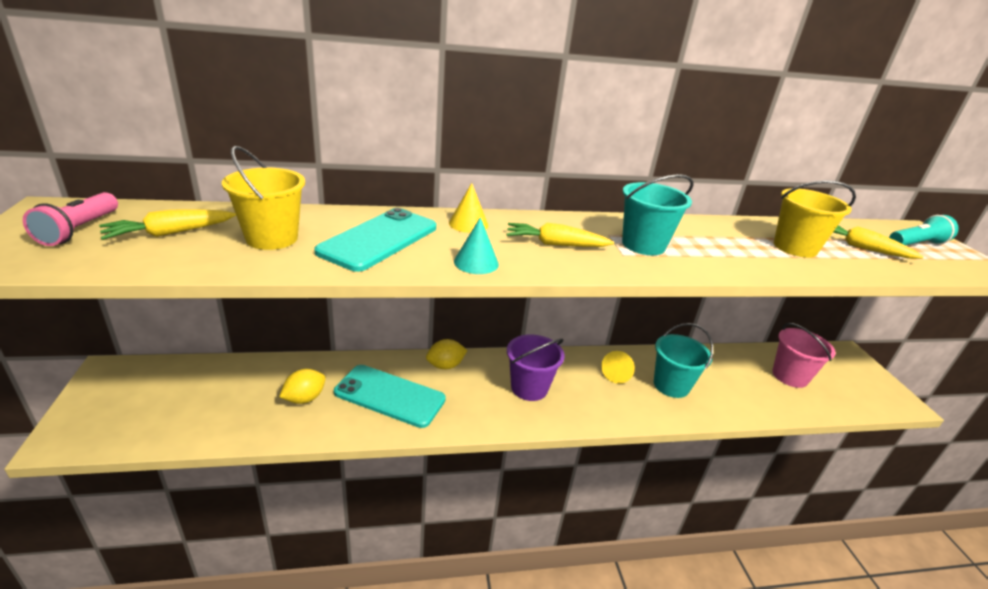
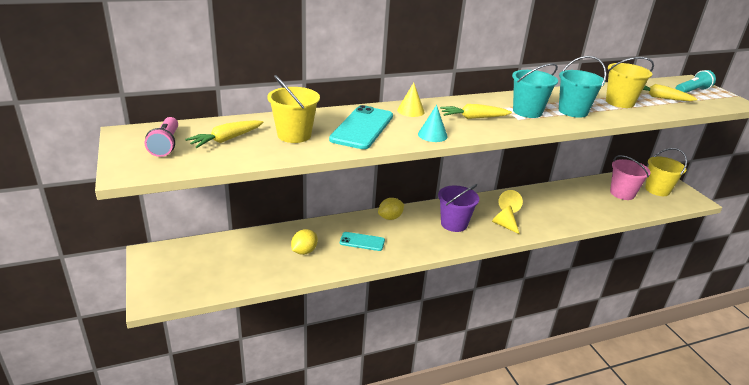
camera: 10 degrees left, 0 degrees up
turquoise phone [334,365,446,428] -> turquoise phone [340,232,385,251], size x0.57
turquoise bucket [654,323,714,398] -> turquoise bucket moved to [559,56,607,118]
none -> yellow cone [492,206,520,234]
none -> yellow bucket [645,148,687,196]

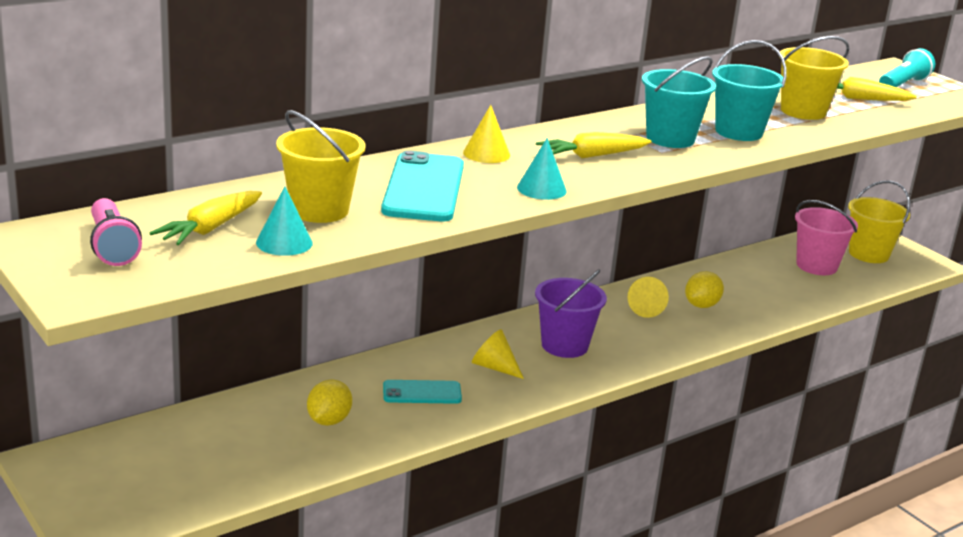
camera: 15 degrees left, 5 degrees down
yellow lemon [378,198,404,220] -> yellow lemon moved to [685,271,724,308]
yellow cone [492,206,520,234] -> yellow cone moved to [472,329,524,379]
none -> turquoise cone [256,186,313,256]

